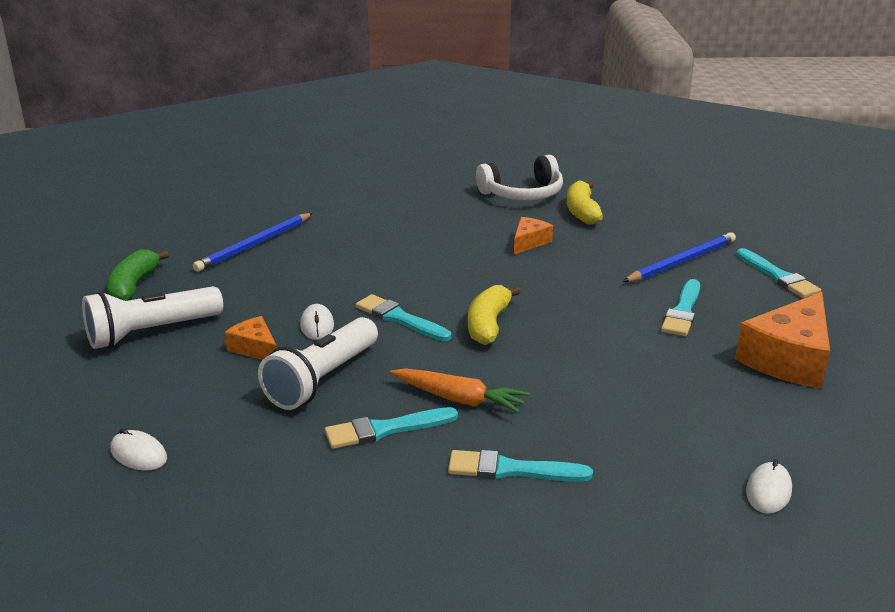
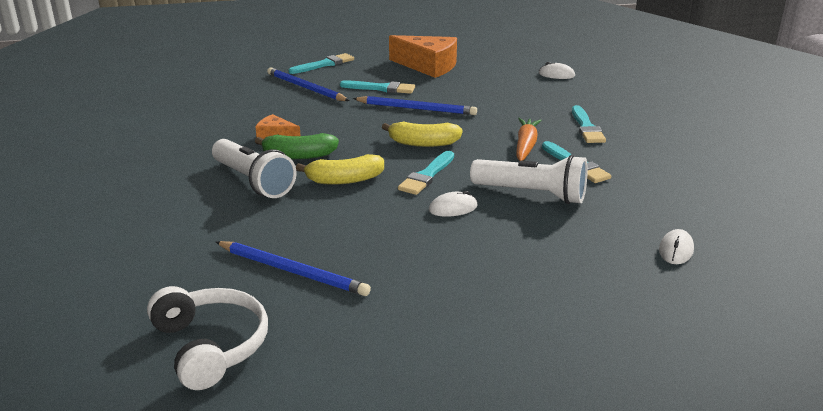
camera: 100 degrees left, 0 degrees up
white flashlight [82,286,223,349] -> white flashlight moved to [212,139,296,198]
green banana [106,249,169,301] -> green banana moved to [255,133,339,159]
orange cheese [225,316,277,360] -> none
white headphones [476,155,563,200] -> white headphones moved to [147,286,268,390]
yellow banana [567,181,603,225] -> yellow banana moved to [296,154,384,185]
none -> blue pencil [353,96,477,115]

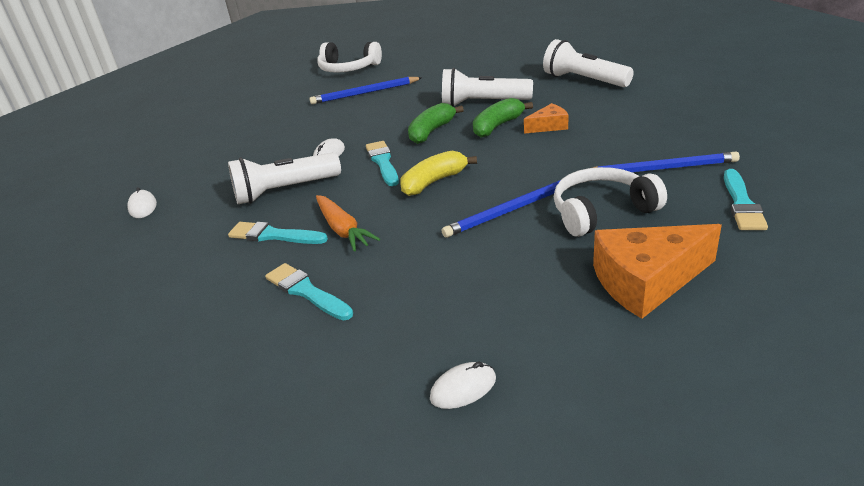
camera: 140 degrees right, 5 degrees up
yellow banana [296,154,384,185] -> green banana [408,103,464,144]
turquoise brush [340,80,415,94] -> white headphones [554,167,667,237]
none -> white flashlight [543,39,634,87]

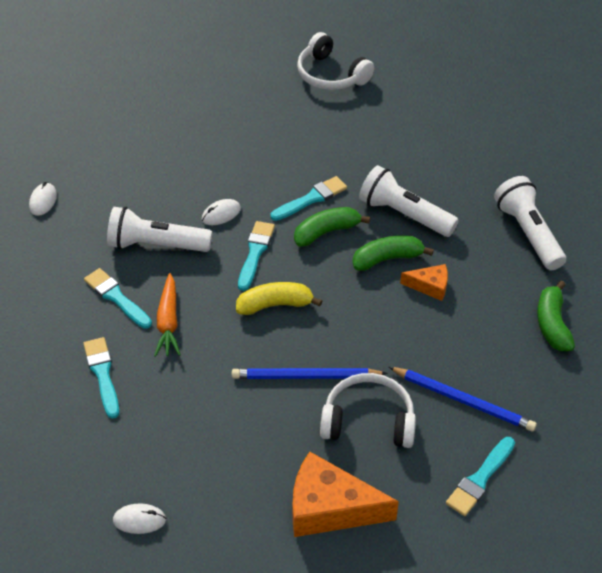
camera: 25 degrees right, 15 degrees up
blue pencil [309,77,423,104] -> none
none -> turquoise brush [270,176,347,221]
none -> green banana [537,281,575,351]

